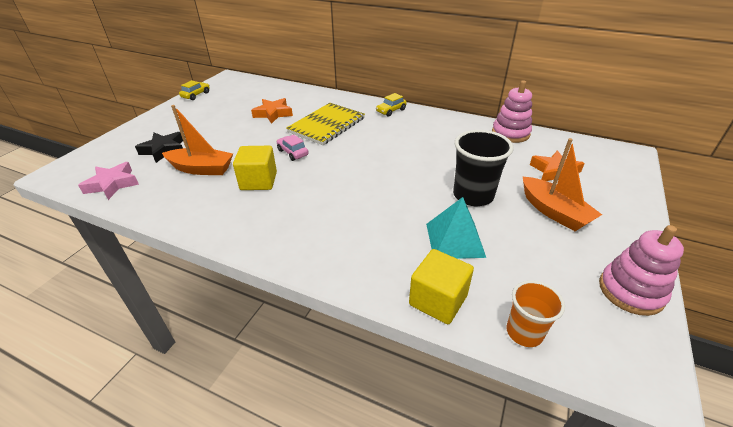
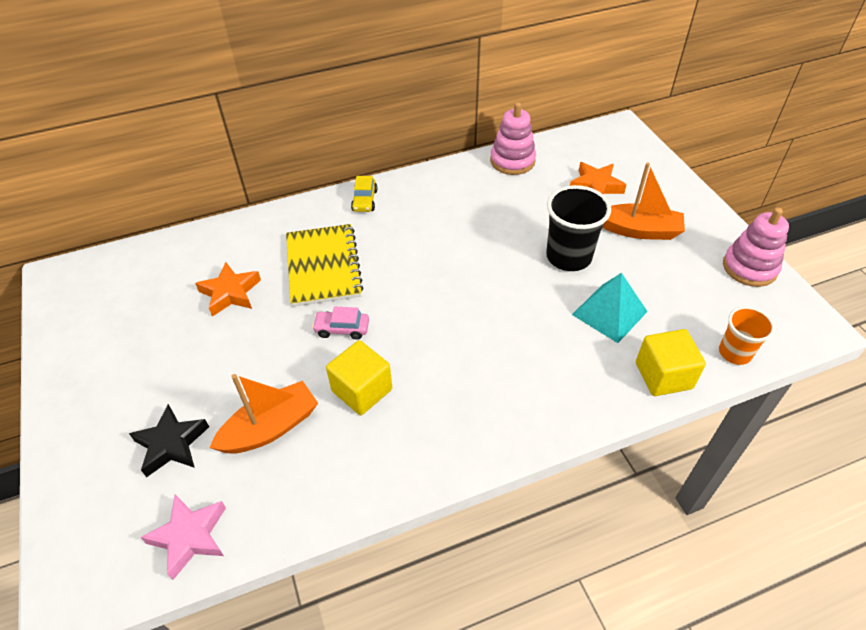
camera: 45 degrees left, 10 degrees up
yellow car [179,80,210,100] -> none

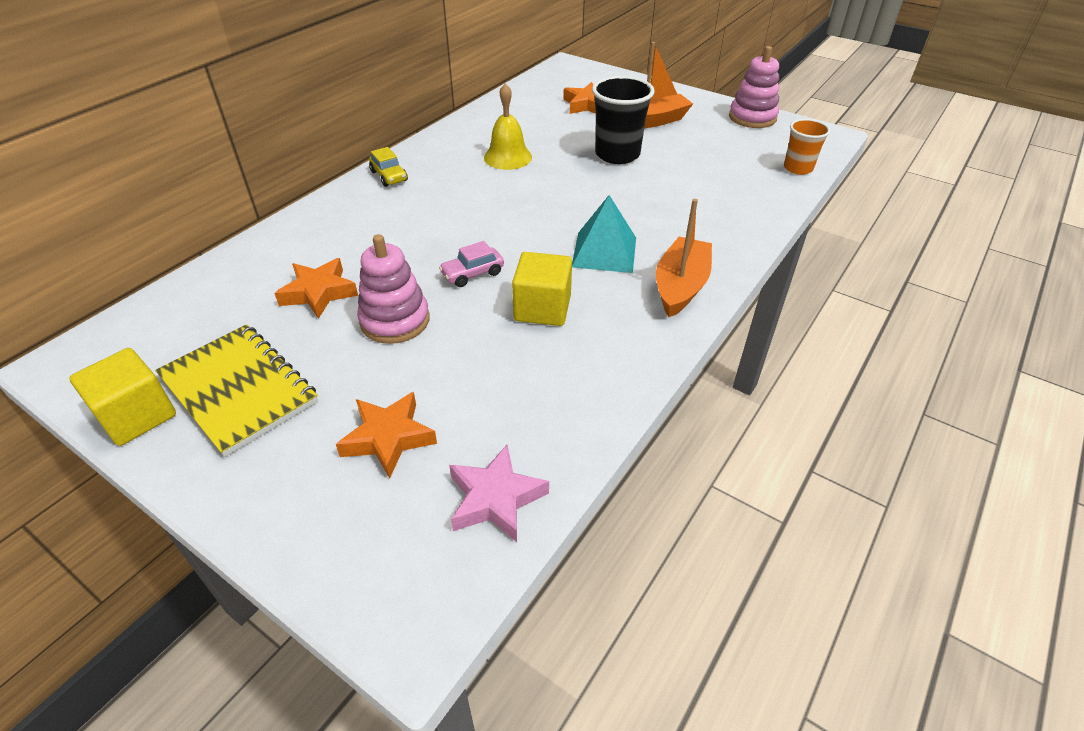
camera: 35 degrees left, 5 degrees down
black star [129,404,209,477] -> orange star [336,392,437,478]
orange boat [209,374,318,454] -> orange boat moved to [656,199,712,317]
yellow notebook [286,224,363,307] -> yellow notebook moved to [155,324,318,457]
pink stacking toy [490,102,536,175] -> pink stacking toy moved to [357,234,430,344]
turquoise pyramid [572,273,648,343] -> turquoise pyramid moved to [572,195,636,273]
yellow cube [636,329,706,396] -> yellow cube moved to [69,348,176,446]
none -> yellow bell [484,83,532,170]

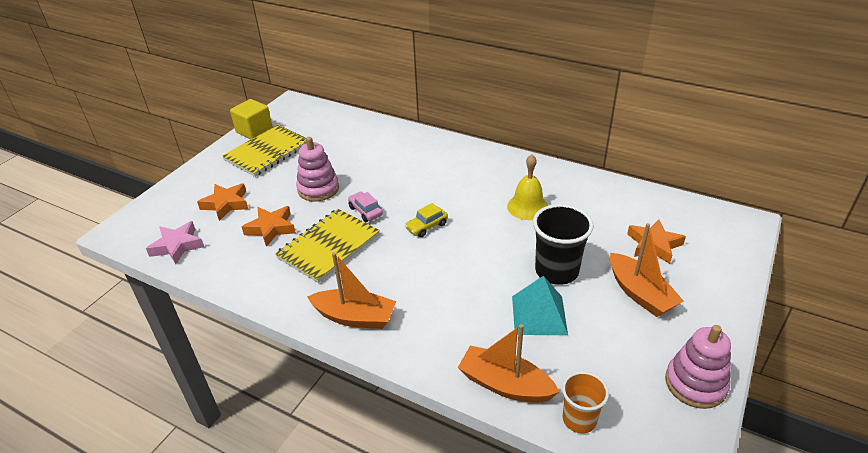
camera: 85 degrees right, 5 degrees down
orange star [274,258,358,319] -> orange star moved to [242,206,296,247]
yellow car [369,147,408,187] -> yellow car moved to [405,203,448,237]
yellow cube [512,252,572,326] -> yellow notebook [275,209,380,283]
turquoise pyramid [572,195,636,273] -> turquoise pyramid moved to [512,276,568,335]
none -> orange boat [458,324,560,403]

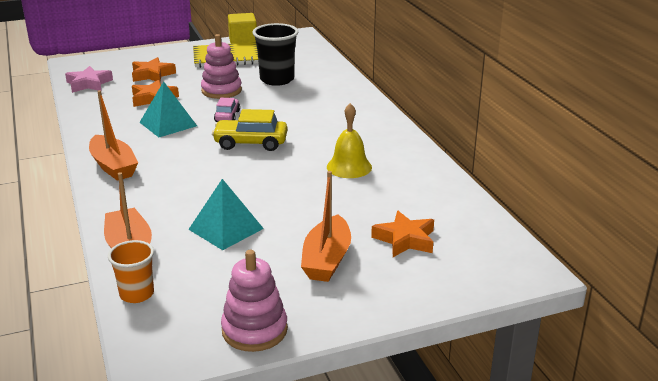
camera: 40 degrees right, 10 degrees down
yellow notebook [275,209,380,283] -> turquoise pyramid [139,81,197,137]
yellow car [405,203,448,237] -> yellow car [212,109,287,151], size x1.64
black cup [533,204,594,285] -> black cup moved to [253,23,298,86]

